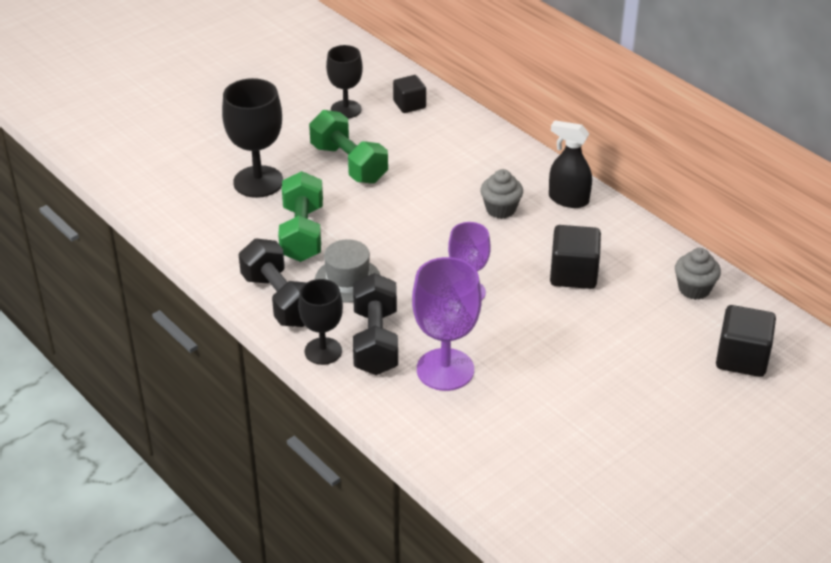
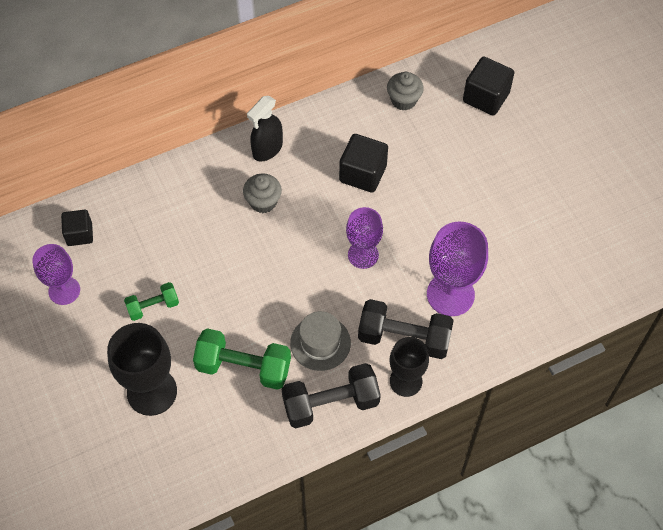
camera: 75 degrees left, 20 degrees up
green dumbbell [309,110,388,184] -> green dumbbell [124,282,179,321], size x0.57
black goblet [326,45,363,119] -> purple goblet [32,244,80,305]

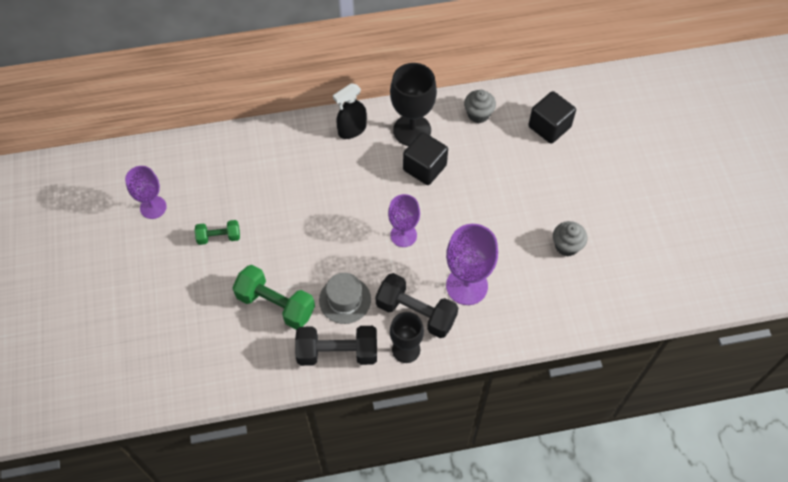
camera: 15 degrees right, 0 degrees up
black cube [61,210,93,246] -> none
black goblet [107,323,177,416] -> black goblet moved to [390,63,437,146]
grey cupcake [243,173,282,213] -> grey cupcake moved to [553,221,588,256]

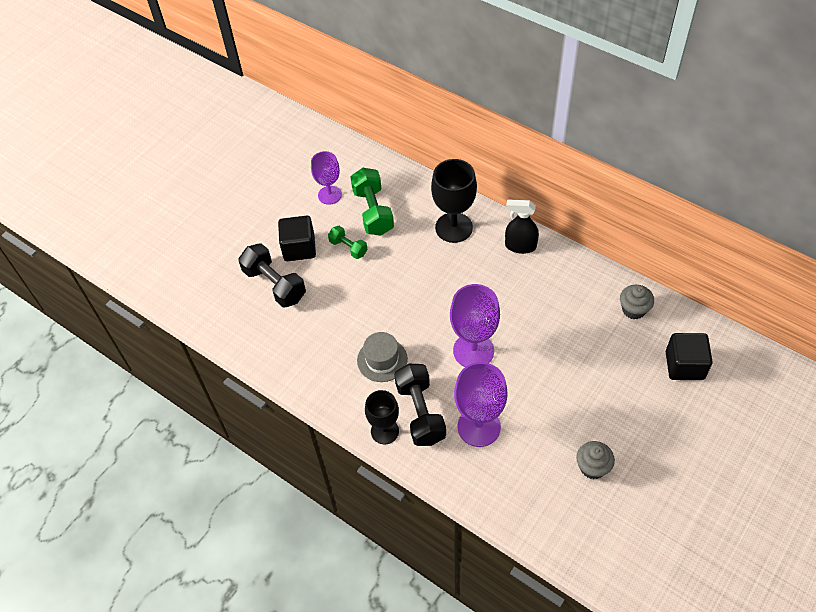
camera: 50 degrees right, 5 degrees down
green dumbbell [232,265,315,330] -> green dumbbell moved to [351,168,394,235]
black dumbbell [295,326,377,366] -> black dumbbell moved to [238,243,306,307]
purple goblet [388,194,420,247] -> purple goblet [450,284,500,367], size x1.52
black goblet [390,63,437,146] -> black goblet moved to [431,159,477,243]
black cube [403,132,448,185] -> black cube moved to [278,216,316,261]

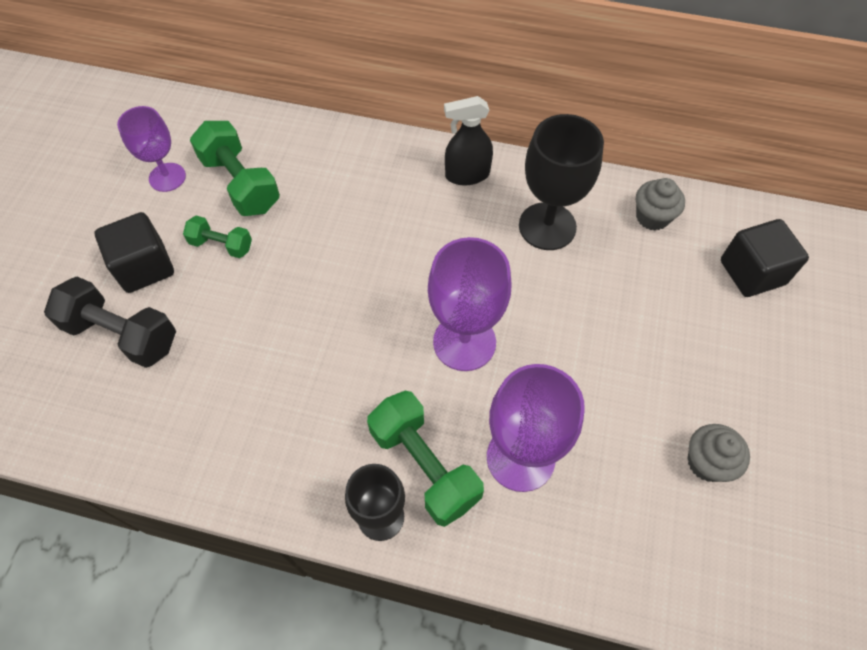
camera: 25 degrees left, 5 degrees up
grey hat [357,332,408,382] -> none
black dumbbell [394,364,446,446] -> green dumbbell [367,391,484,527]
black goblet [431,159,477,243] -> black goblet moved to [519,114,604,250]

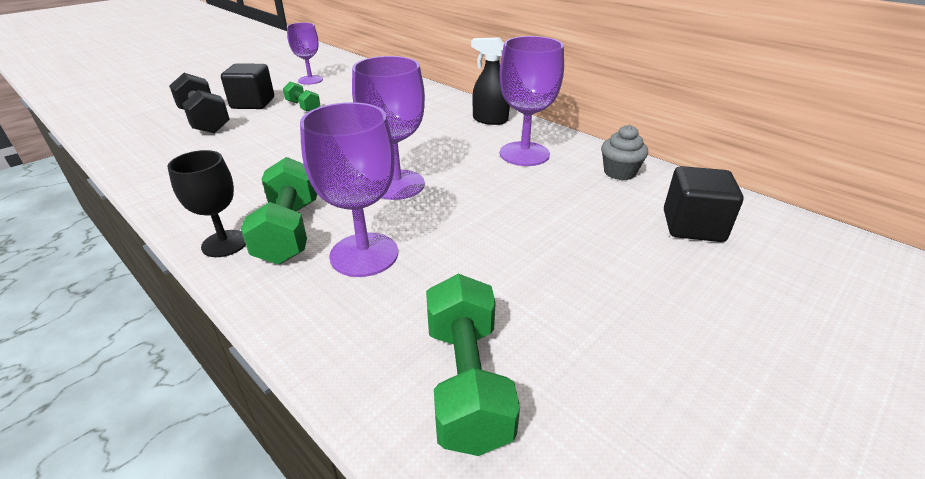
camera: 30 degrees right, 25 degrees down
green dumbbell [190,121,280,216] -> green dumbbell moved to [426,274,520,456]
black goblet [519,114,604,250] -> purple goblet [500,36,564,166]
grey cupcake [687,424,750,482] -> none

